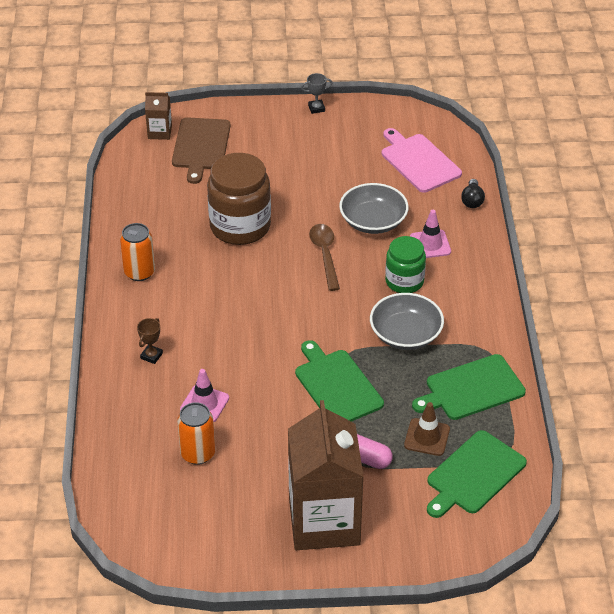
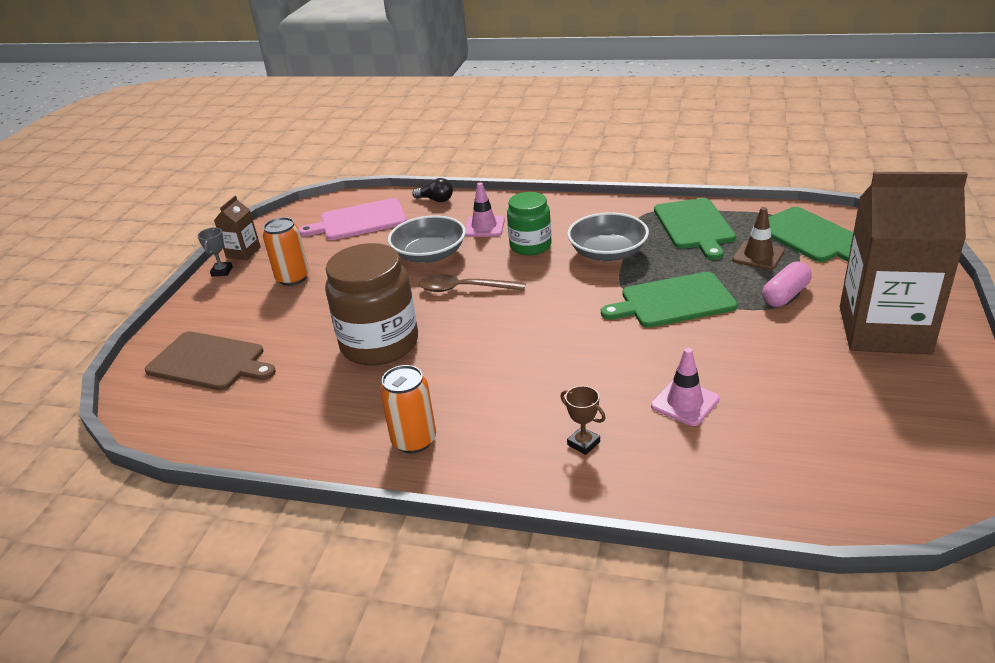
camera: 70 degrees left, 10 degrees down
brown carton [145,92,172,140] -> brown carton moved to [214,196,261,260]
orange can [177,402,215,465] -> orange can moved to [263,217,309,286]

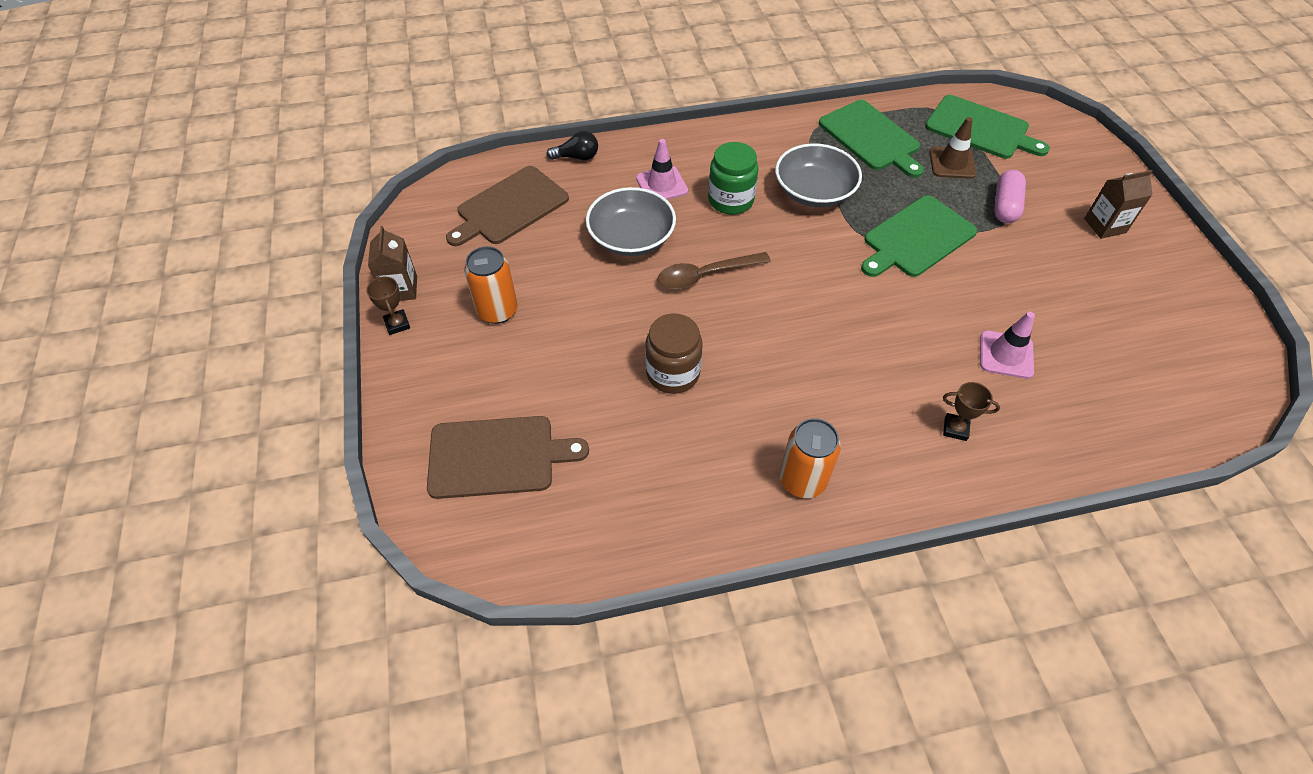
camera: 30 degrees left, 20 degrees up
grey trophy [197,227,233,277] -> brown trophy [366,276,410,335]
pink cutting board [299,198,407,240] -> brown cutting board [446,166,569,246]
brown jar [325,243,418,366] -> brown jar [645,314,703,394], size x0.61
brown carton [840,172,968,354] -> brown carton [1084,170,1153,239], size x0.43

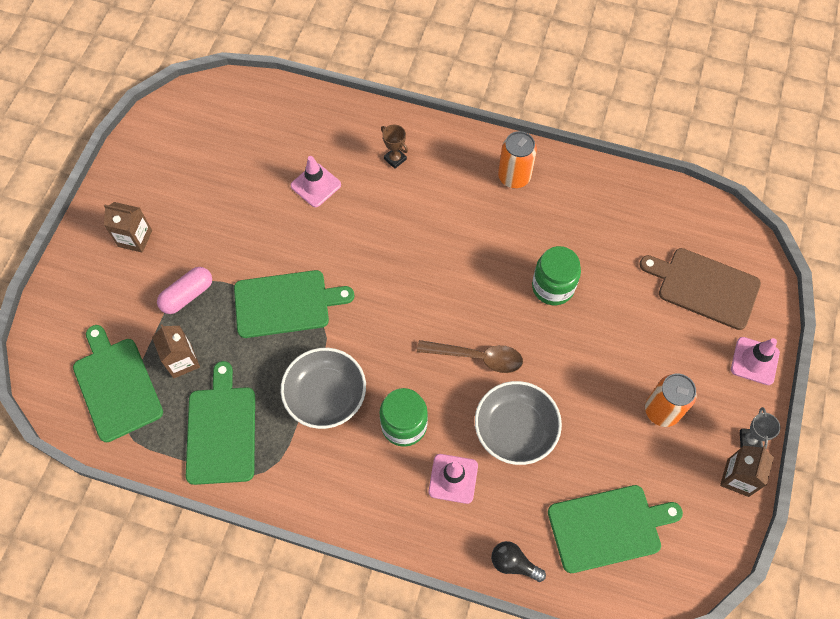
camera: 150 degrees left, 10 degrees up
brown trophy [366,276,410,335] -> grey trophy [740,407,780,450]
brown cutting board [446,166,569,246] -> green cutting board [548,485,683,573]
brown jar [645,314,703,394] -> green jar [532,246,581,305]
brown traffic cone [929,117,977,179] -> brown carton [152,325,200,378]
none -> pink traffic cone [731,337,780,385]

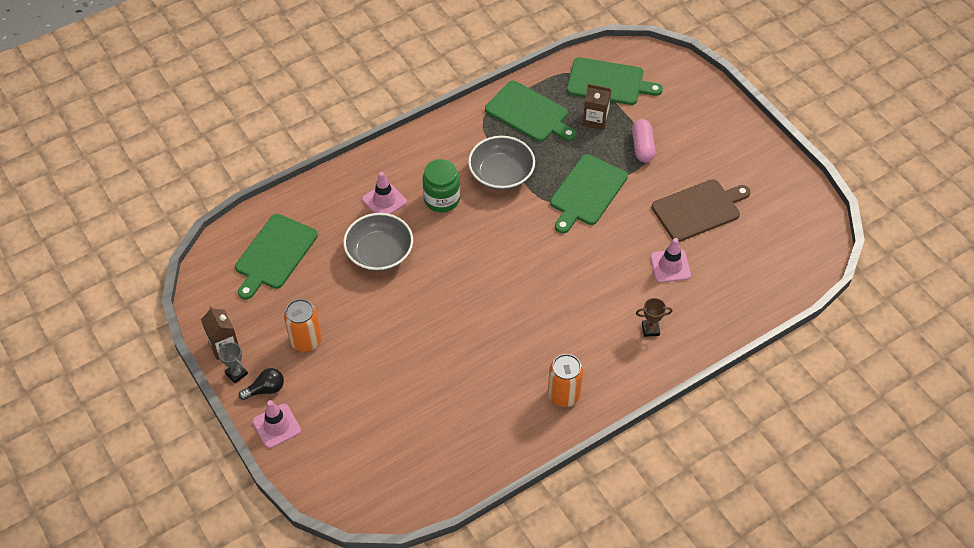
camera: 130 degrees right, 10 degrees down
brown carton [104,202,152,253] -> none
brown spoon [417,340,523,373] -> none
black light bulb [491,541,546,582] -> black light bulb moved to [239,368,284,400]
green jar [532,246,581,305] -> none
brown cutting board [640,248,761,330] -> brown cutting board moved to [652,179,751,242]

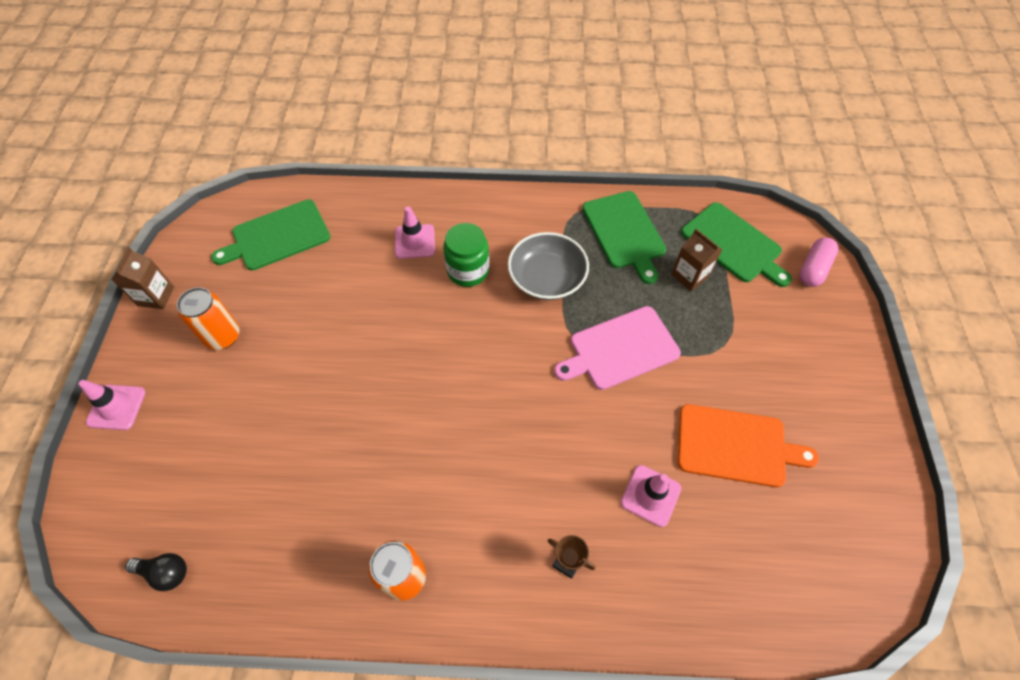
camera: 35 degrees right, 5 degrees up
grey trophy [218,342,248,384] -> none
black light bulb [239,368,284,400] -> black light bulb moved to [125,553,187,591]
grey bowl [343,213,413,271] -> none
green cutting board [550,154,628,233] -> pink cutting board [554,306,681,390]
pink capsule [632,119,656,163] -> pink capsule moved to [799,237,839,287]
brown cutting board [652,179,751,242] -> orange cutting board [678,404,819,487]

